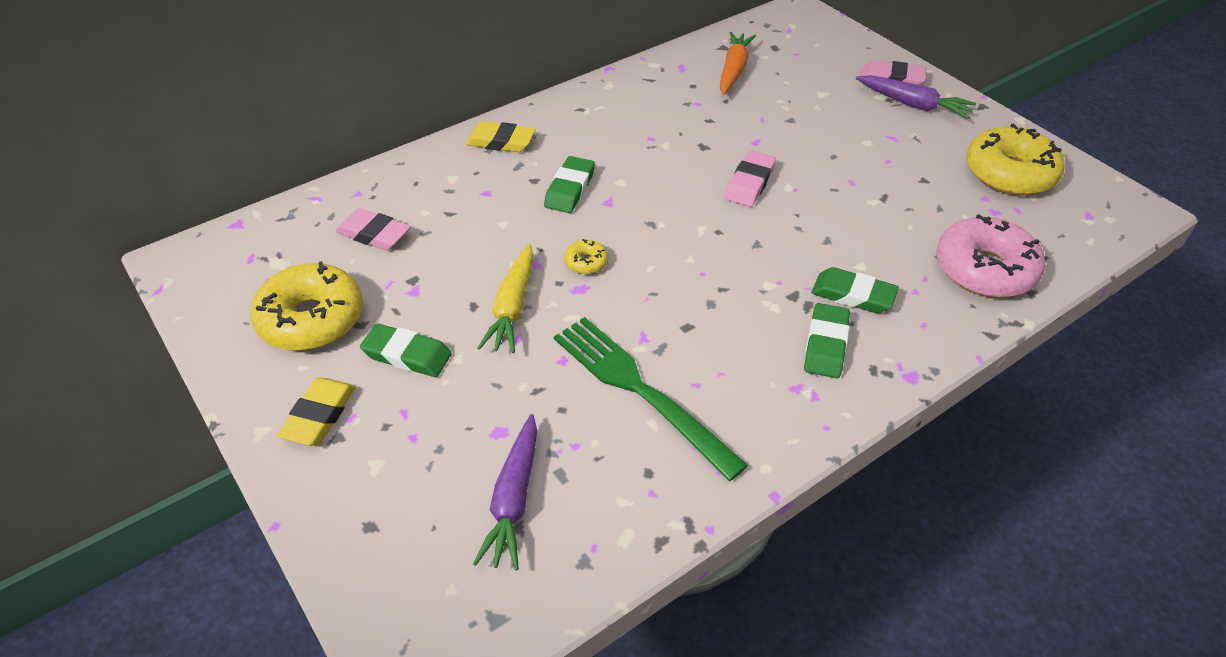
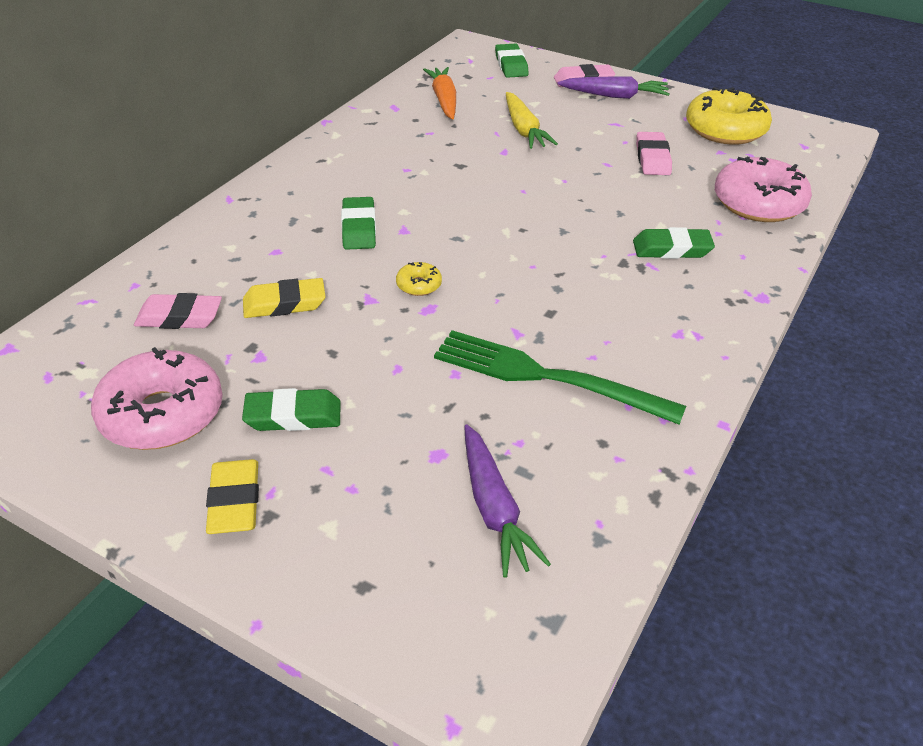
camera: 25 degrees left, 5 degrees down
yellow donut [250,261,363,351] -> pink donut [91,347,223,450]
yellow eraser [466,121,535,152] -> yellow eraser moved to [243,278,326,318]
yellow carrot [478,244,534,353] -> yellow carrot moved to [506,92,558,149]
pink eraser [725,151,776,207] -> pink eraser moved to [636,132,672,175]
green eraser [804,303,850,378] -> green eraser moved to [495,44,529,78]

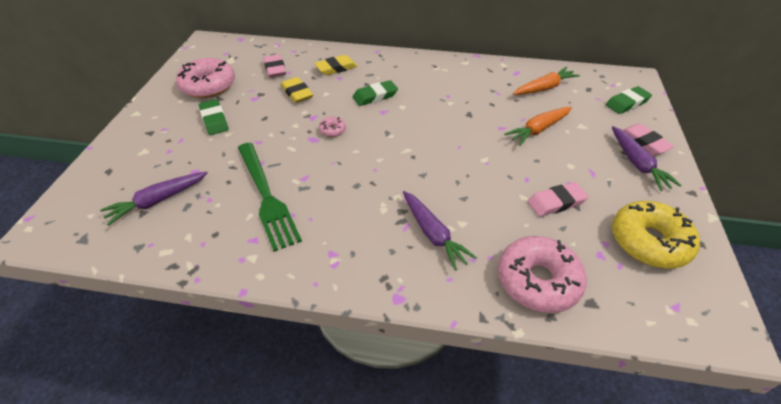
camera: 70 degrees right, 5 degrees up
yellow eraser [206,459,259,534] -> yellow eraser moved to [314,55,358,75]
yellow donut [396,262,442,296] -> pink donut [319,117,346,137]
green fork [434,330,686,424] -> green fork turned 150 degrees clockwise [238,143,302,252]
yellow carrot [506,92,558,149] -> orange carrot [504,107,572,146]
green eraser [633,227,715,259] -> purple carrot [403,191,477,271]

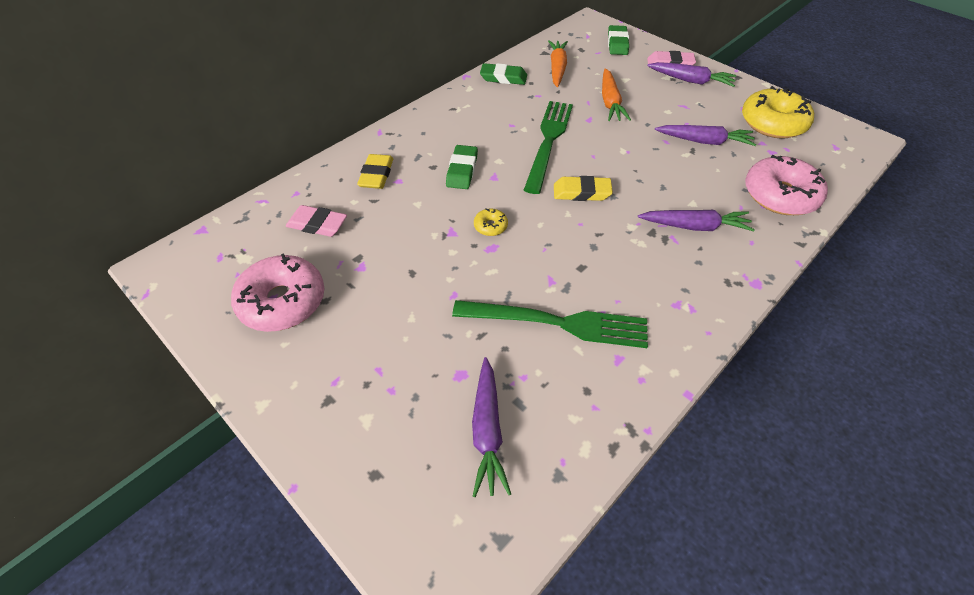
camera: 55 degrees left, 5 degrees up
green eraser [199,99,229,135] -> green eraser moved to [480,63,527,85]
yellow eraser [281,77,313,103] -> yellow eraser moved to [554,176,613,201]
pink donut [319,117,346,137] -> yellow donut [474,209,508,236]
pink eraser [528,182,589,217] -> purple carrot [655,125,756,146]
none -> green fork [524,101,573,194]

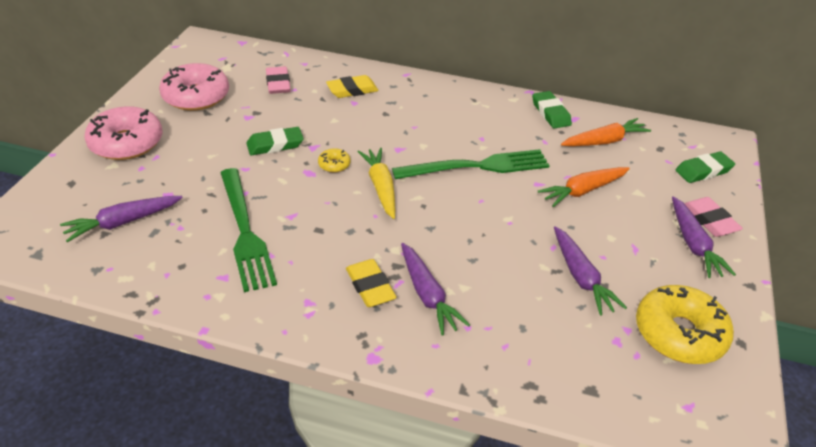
camera: 60 degrees right, 10 degrees down
green eraser [446,145,478,189] -> green eraser moved to [246,127,304,155]
yellow eraser [554,176,613,201] -> yellow eraser moved to [346,259,397,307]
pink donut [745,155,828,215] -> pink donut moved to [84,106,162,160]
none -> yellow carrot [357,148,395,219]

